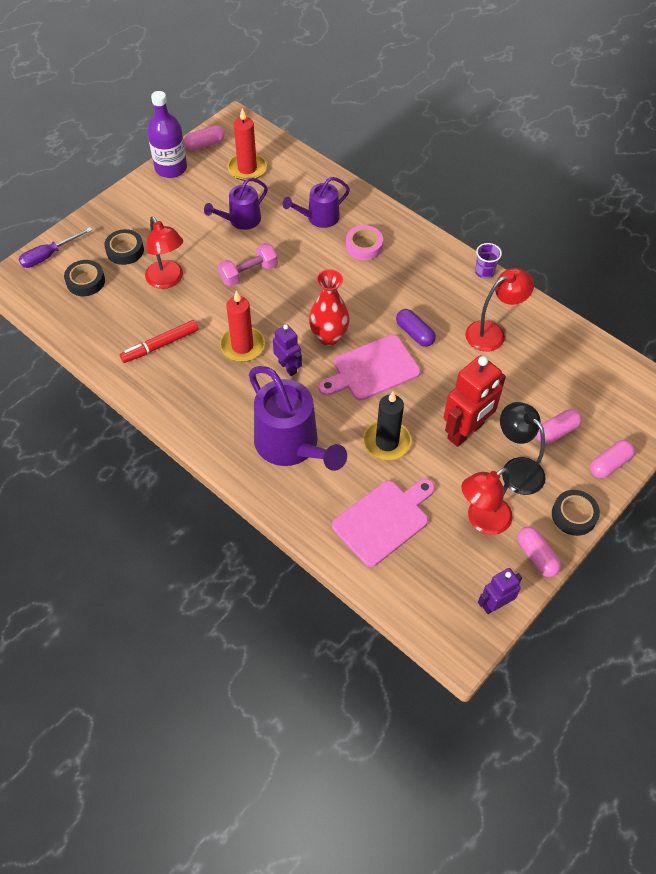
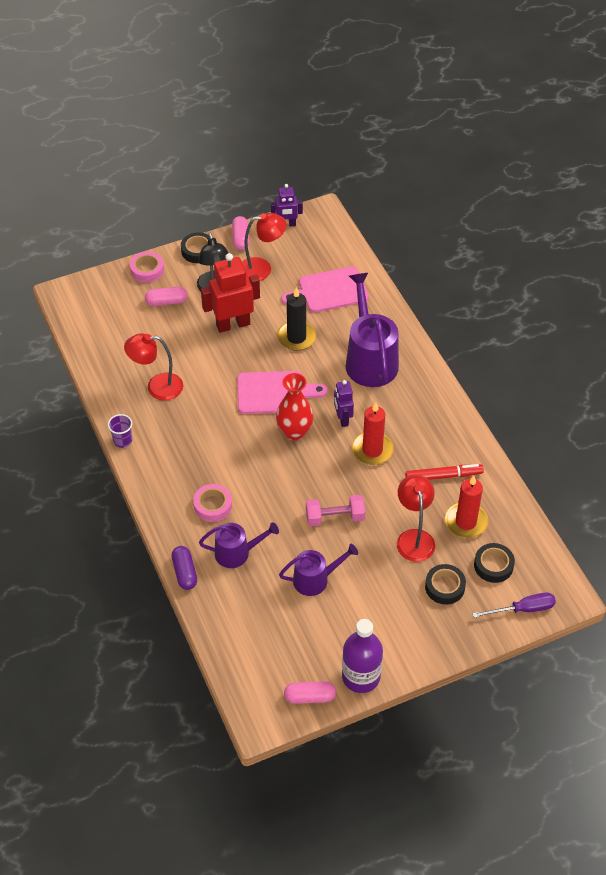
camera: 155 degrees left, 5 degrees down
red candle [227,108,267,181] -> red candle moved to [445,476,488,538]
purple capsule [396,309,436,347] -> purple capsule moved to [172,546,197,590]
pink capsule [590,440,635,478] -> pink tape [130,251,164,283]

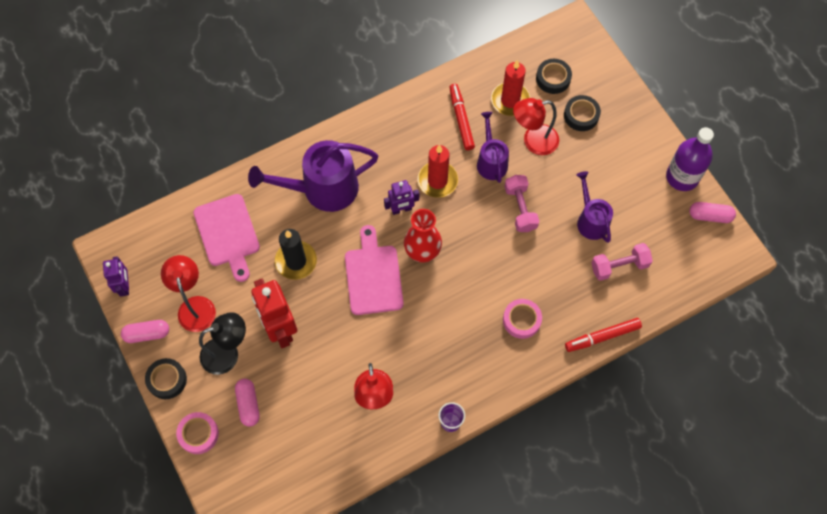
camera: 95 degrees left, 15 degrees up
purple capsule [172,546,197,590] -> red marker [565,318,642,352]
purple watering can [199,522,279,568] -> purple watering can moved to [477,112,509,183]
pink capsule [284,681,336,704] -> pink capsule turned 75 degrees counterclockwise [689,202,736,223]
purple screwdriver [472,592,556,618] -> none
none -> pink dumbbell [591,243,653,281]

